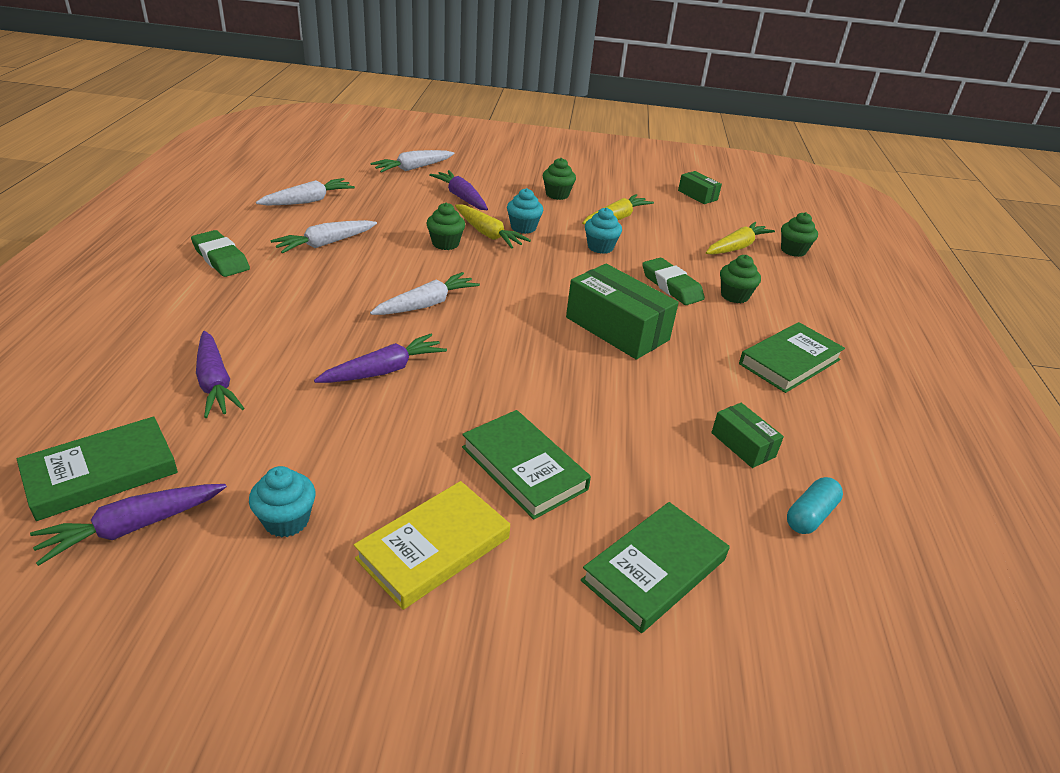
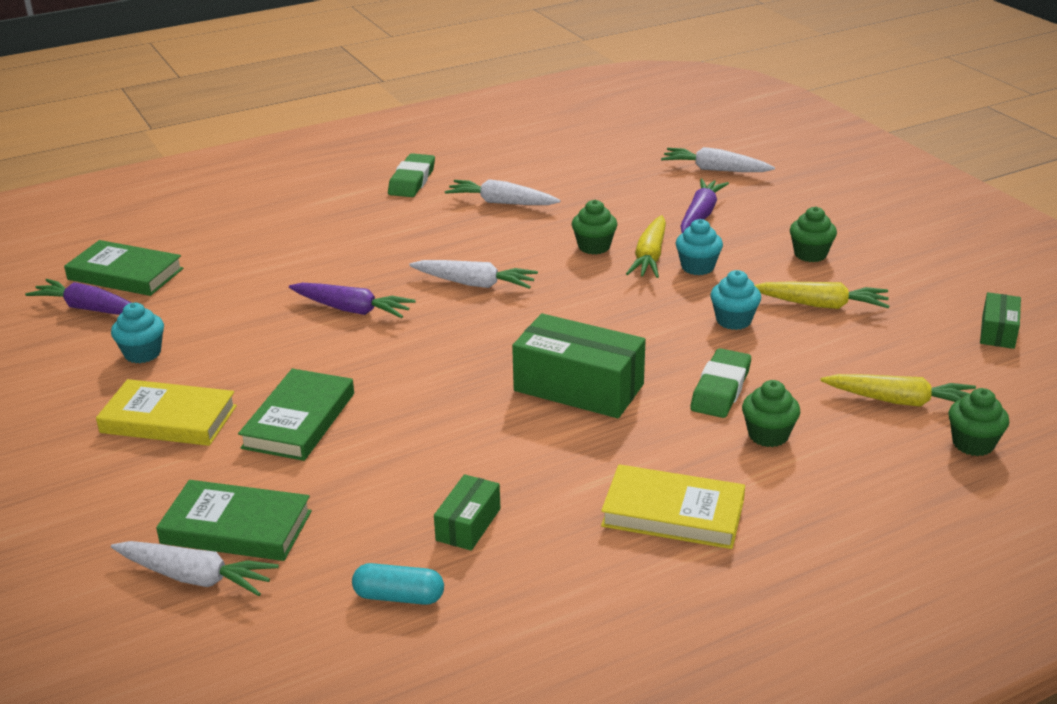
camera: 60 degrees right, 5 degrees down
purple carrot [196,331,245,418] -> none
white carrot [256,178,355,205] -> white carrot moved to [111,541,279,596]
green box [566,264,679,360] -> green box turned 75 degrees counterclockwise [512,313,646,418]
green book [739,322,845,393] -> yellow book [601,464,745,549]

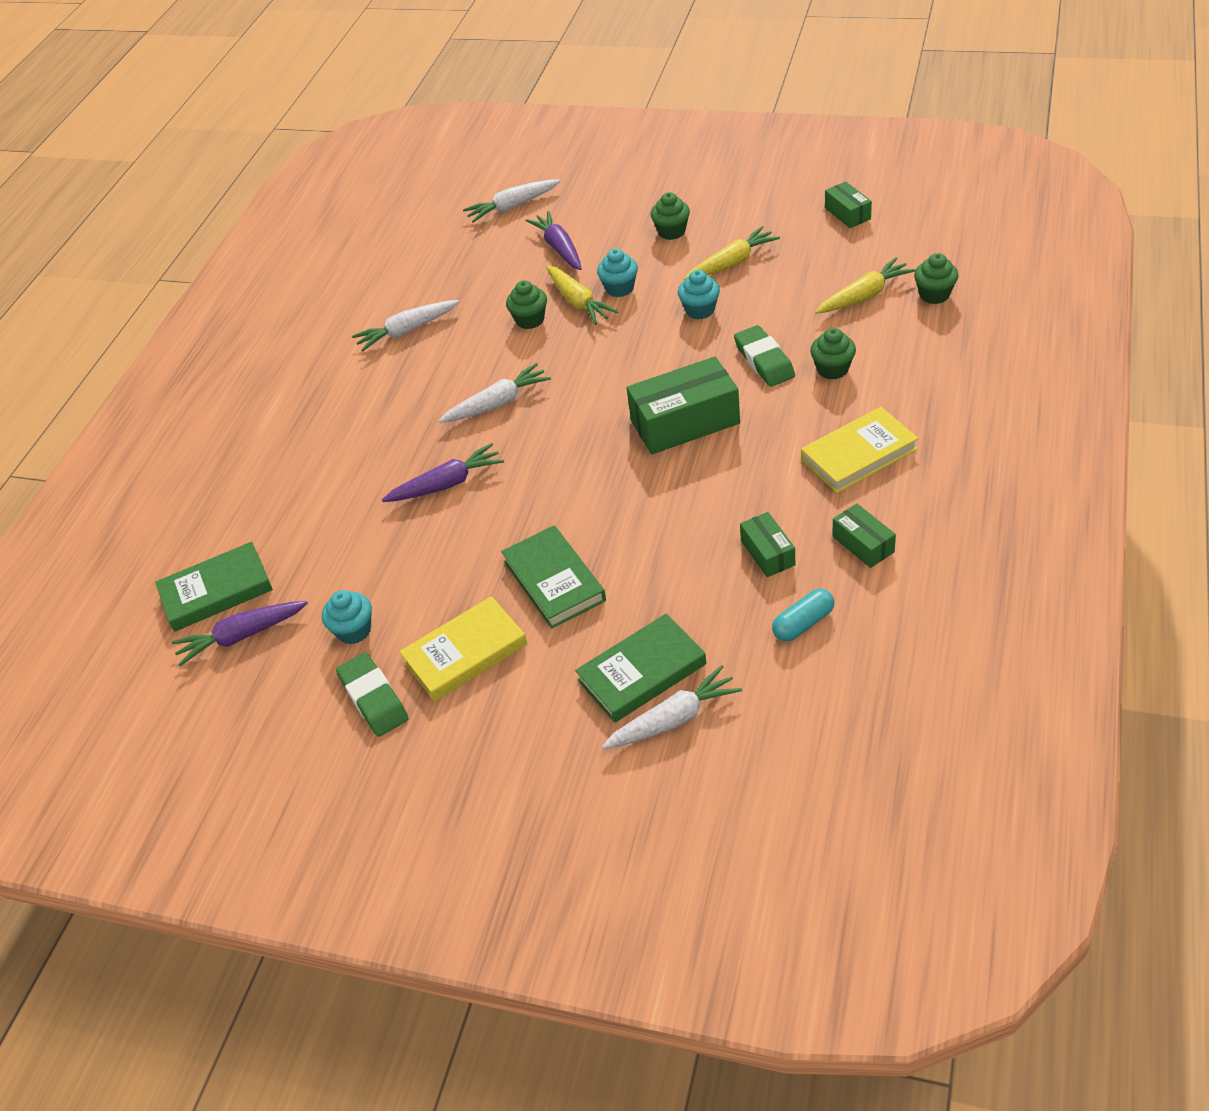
camera: 40 degrees left, 15 degrees up
green eraser [388,153,435,197] -> green eraser moved to [336,652,409,737]
none -> green box [832,503,896,568]

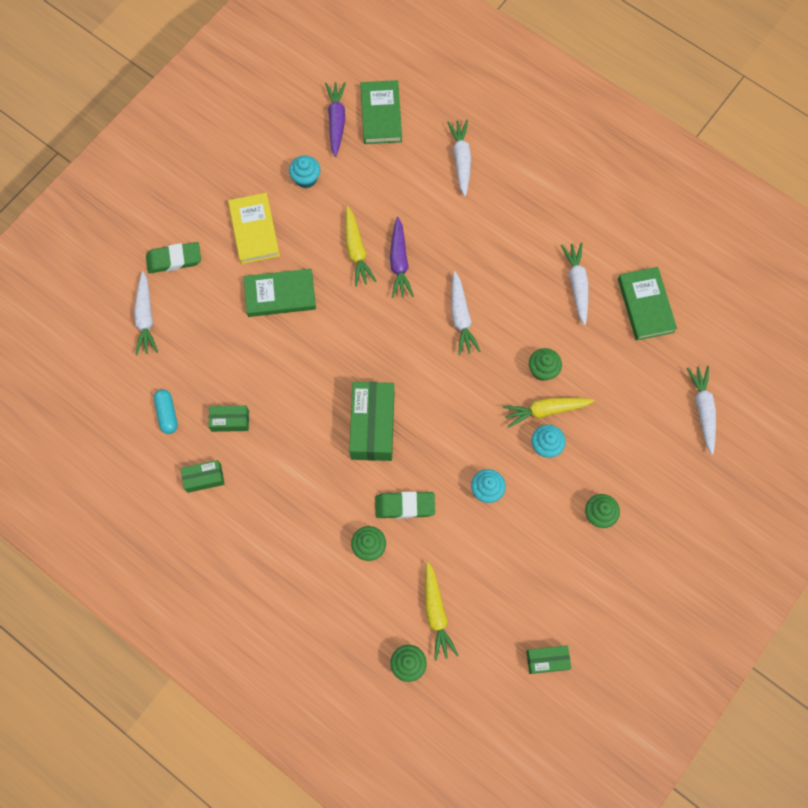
camera: 105 degrees right, 25 degrees up
green eraser [336,652,409,737] -> green eraser moved to [146,242,201,273]
purple carrot [526,211,582,270] -> none
green book [575,614,706,723] -> green book moved to [618,267,677,341]
yellow carrot [684,226,780,280] -> yellow carrot moved to [345,206,377,287]
yellow book [801,407,919,493] -> none
none -> white carrot [447,120,471,197]

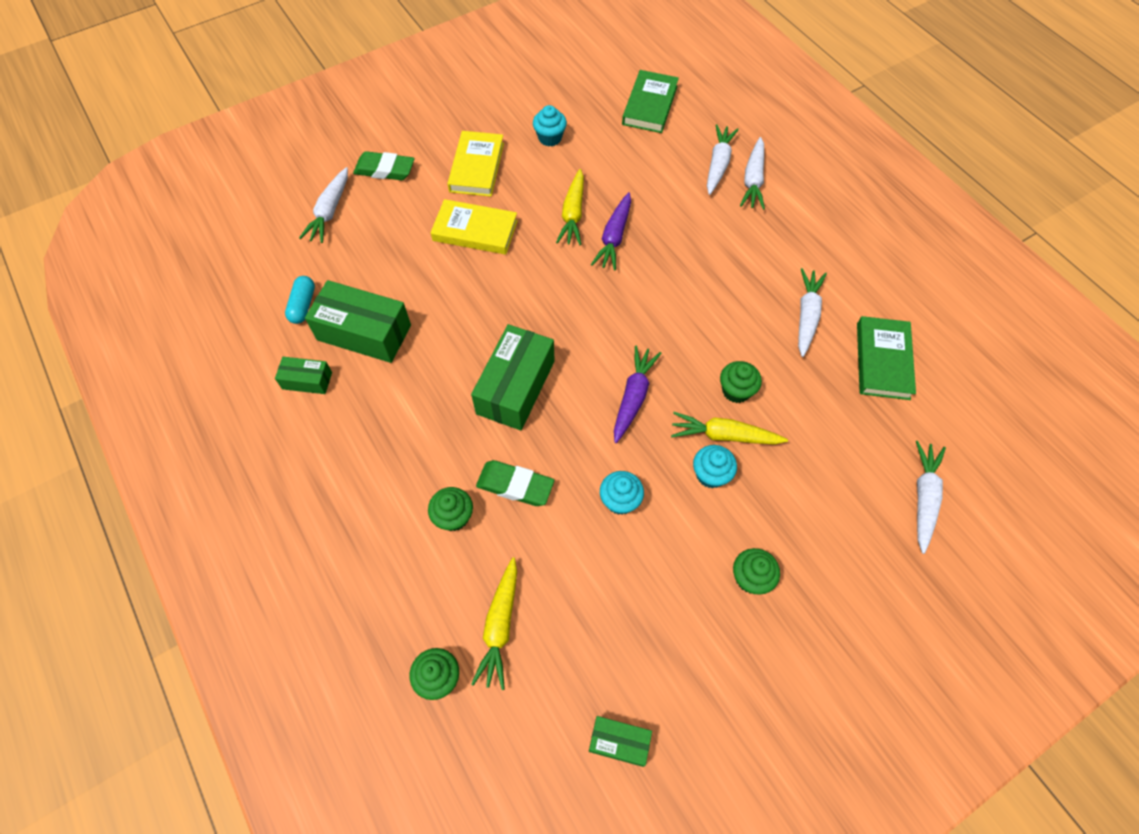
camera: 20 degrees right, 10 degrees down
green box [208,406,249,432] -> green box [305,280,411,363], size x1.91
green book [244,269,316,317] -> yellow book [431,199,518,255]
purple carrot [325,82,346,157] -> purple carrot moved to [614,345,661,443]
white carrot [451,271,481,355] -> white carrot moved to [740,137,765,210]

